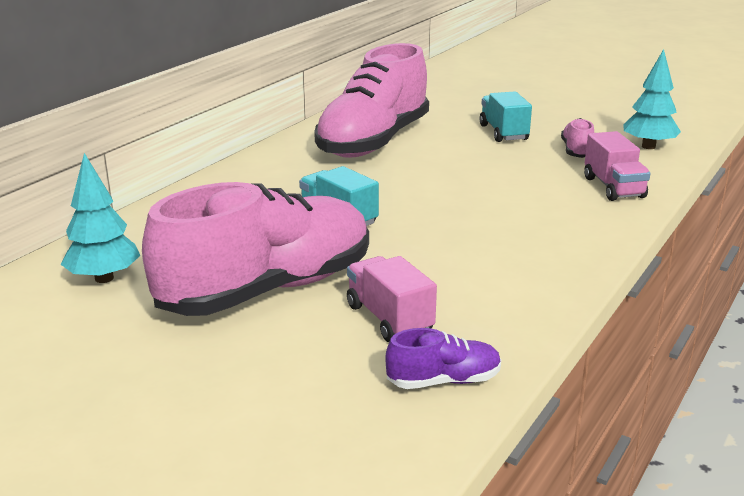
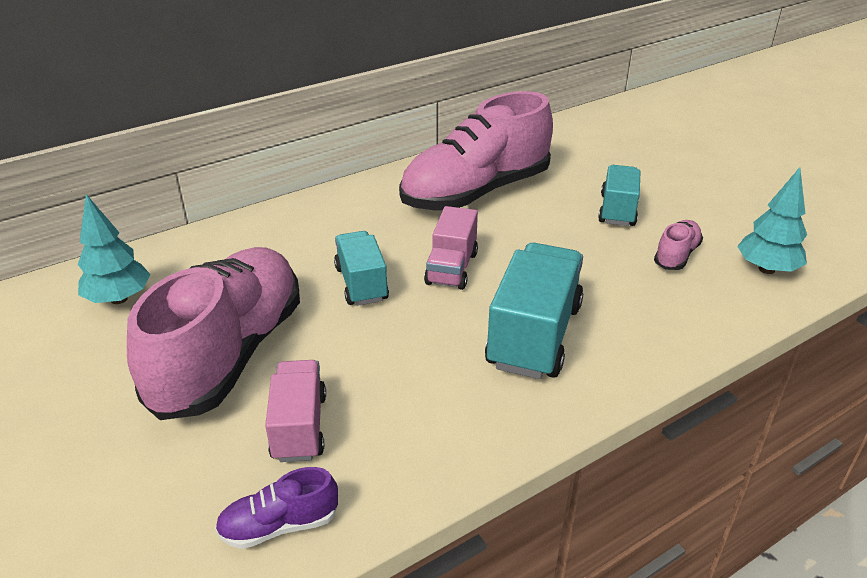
camera: 25 degrees right, 10 degrees up
pink shoe [142,182,369,316] -> pink shoe turned 60 degrees counterclockwise [127,247,300,420]
purple shoe [386,328,501,389] -> purple shoe turned 150 degrees clockwise [215,467,338,549]
pink truck [584,131,651,201] -> pink truck moved to [424,206,478,290]
none -> turquoise truck [485,243,583,379]

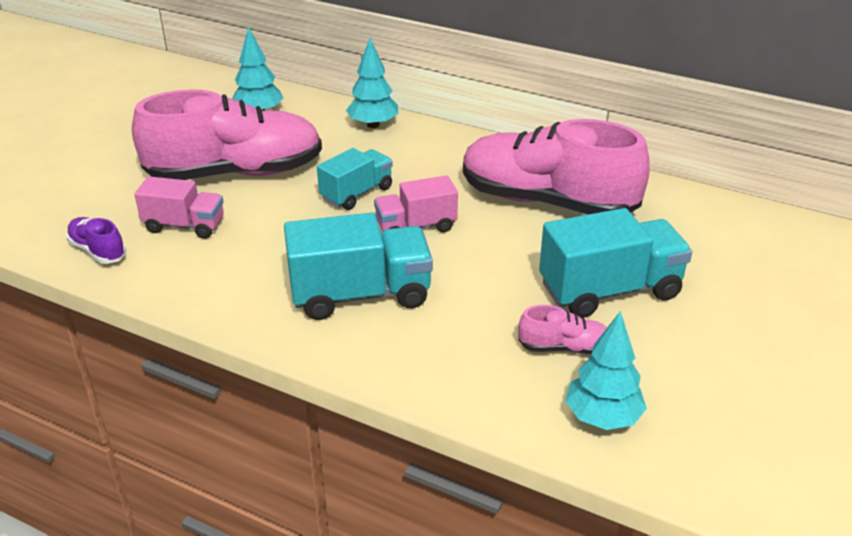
camera: 60 degrees right, 0 degrees up
pink truck [265,360,326,462] -> pink truck turned 45 degrees clockwise [134,176,224,239]
turquoise truck [598,165,641,226] -> turquoise truck [539,208,692,318], size x1.60
none -> turquoise tree [346,38,398,128]

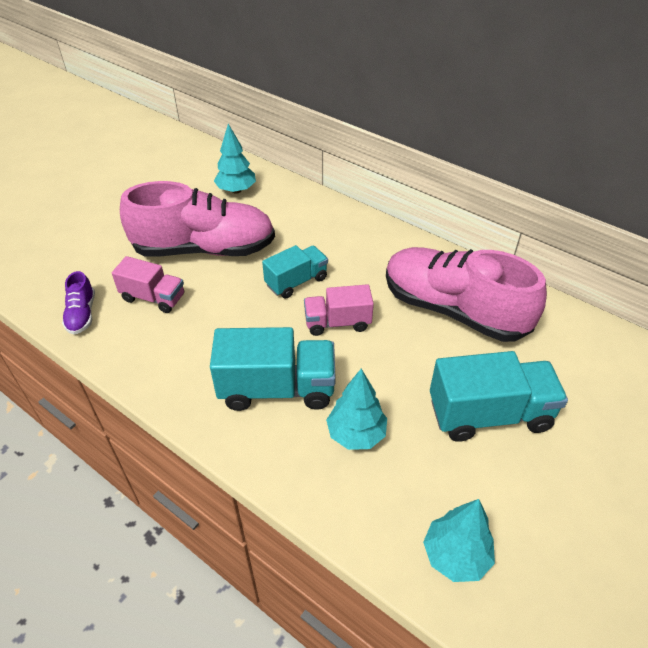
camera: 10 degrees right, 10 degrees up
purple shoe [66,217,126,264] -> purple shoe turned 150 degrees counterclockwise [62,271,95,335]
turquoise tree [346,38,398,128] -> turquoise tree moved to [326,369,387,450]
pink shoe [518,305,607,354] -> none

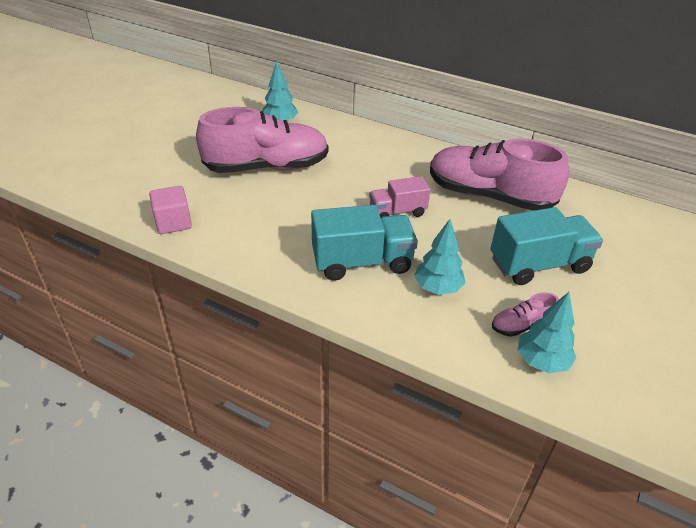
camera: 10 degrees left, 5 degrees down
purple shoe [62,271,95,335] -> pink cube [149,186,192,234]
pink truck [112,256,184,313] -> none
turquoise truck [262,245,328,298] -> none
none -> pink shoe [492,292,559,337]

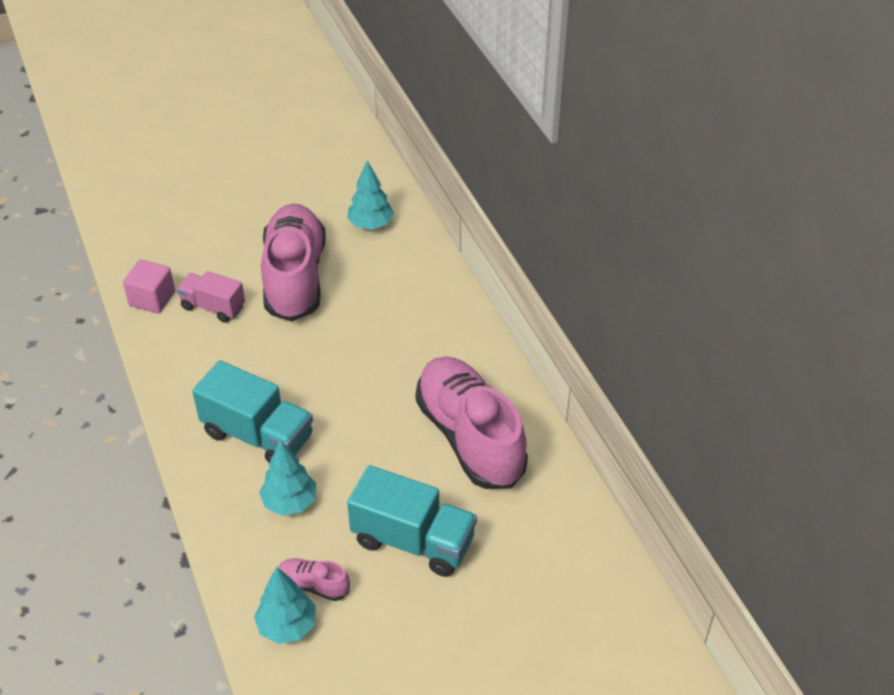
camera: 40 degrees right, 5 degrees up
pink shoe [196,107,329,173] -> pink shoe turned 120 degrees counterclockwise [261,204,326,322]
pink truck [369,176,431,218] -> pink truck moved to [177,271,245,323]

